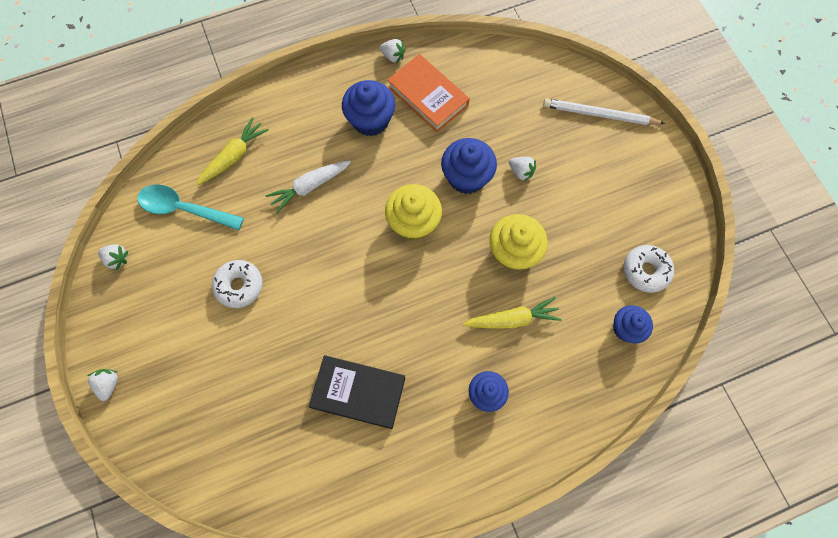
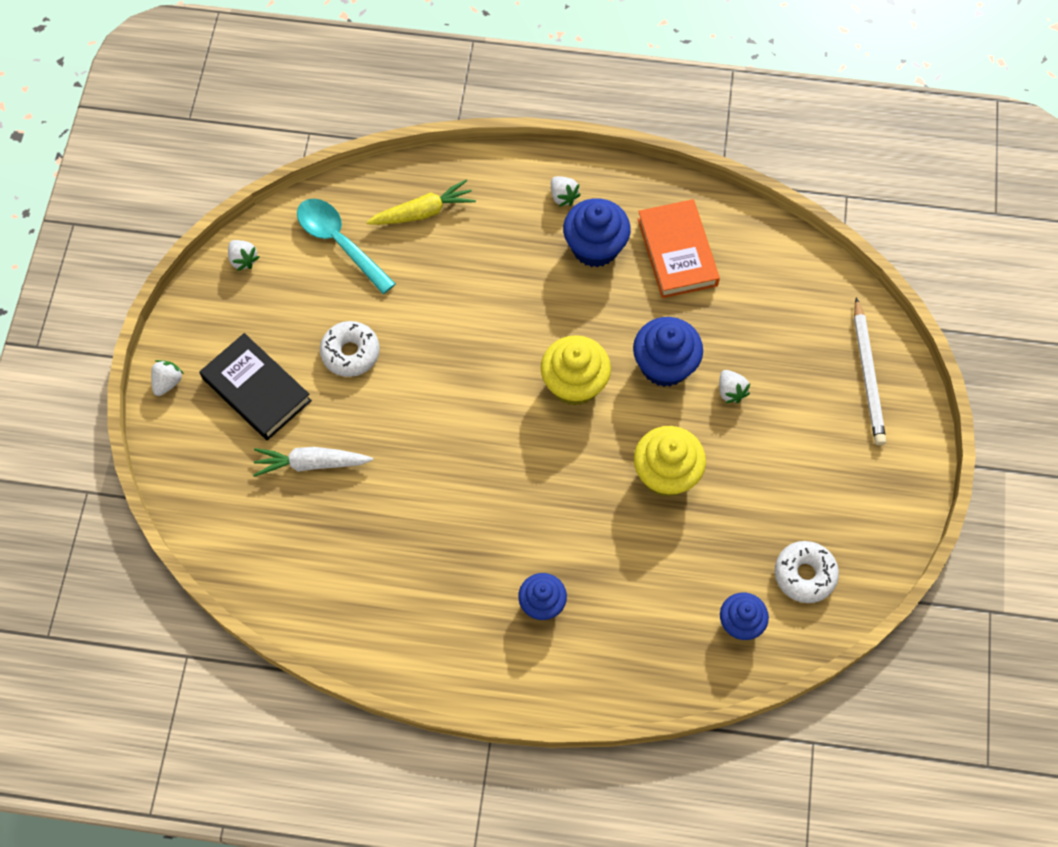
camera: 30 degrees right, 5 degrees down
white carrot [265,160,351,214] -> white carrot moved to [253,447,373,477]
black book [309,355,405,429] -> black book moved to [199,333,312,440]
white strawberry [380,39,406,63] -> white strawberry moved to [551,176,581,207]
yellow carrot [463,297,562,329] -> none
white pencil [543,98,665,125] -> white pencil turned 135 degrees counterclockwise [854,297,886,445]

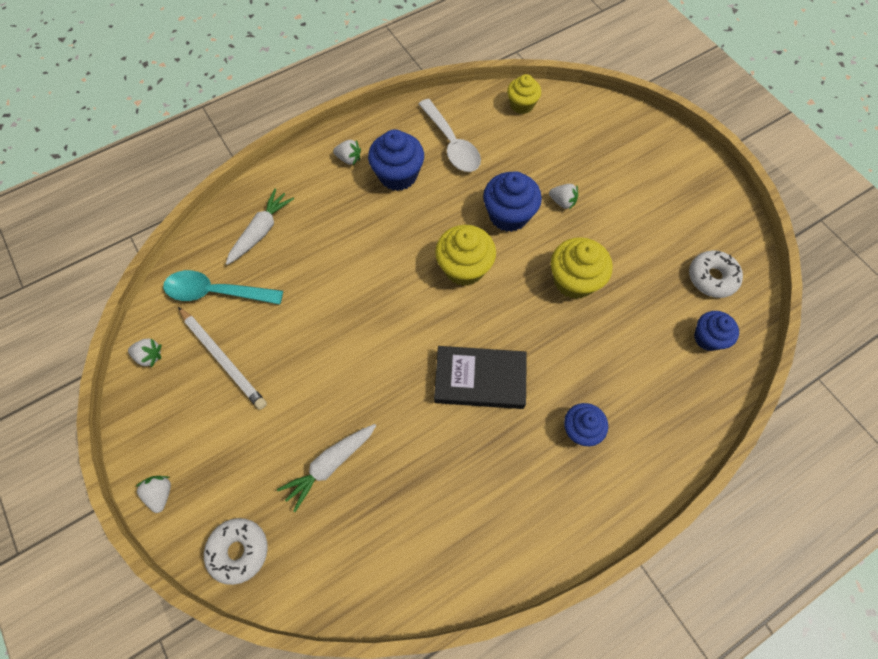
camera: 40 degrees left, 0 degrees up
black book [199,333,312,440] -> black book moved to [434,346,527,409]
white donut [320,321,380,377] -> white donut moved to [204,518,268,585]
yellow carrot [367,179,476,225] -> white carrot [226,189,294,265]
orange book [637,199,720,298] -> white spoon [419,99,481,172]
white pencil [854,297,886,445] -> white pencil moved to [178,307,267,410]
none -> yellow cupcake [507,74,541,114]

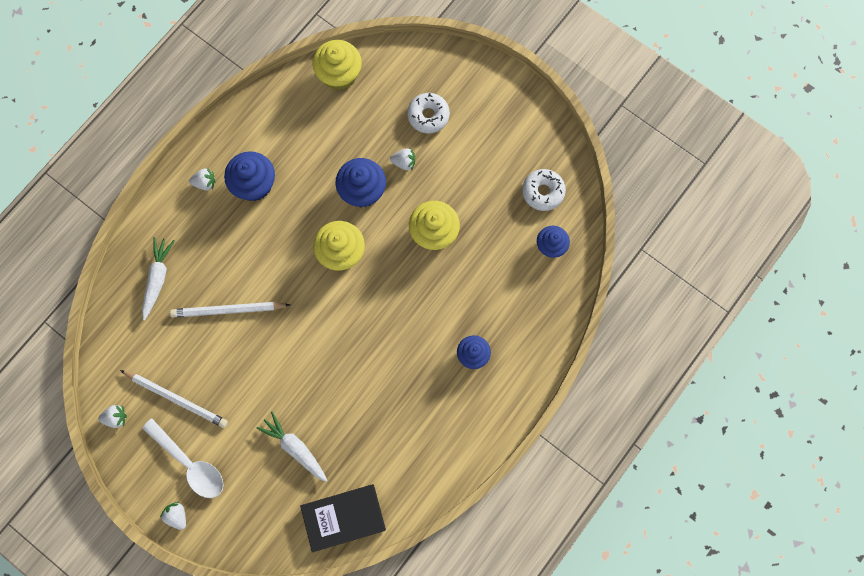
camera: 20 degrees left, 10 degrees up
turquoise spoon [163,270,283,304] -> none
white donut [204,518,268,585] -> white donut moved to [407,93,450,134]
white carrot [277,424,376,512] -> white carrot turned 105 degrees clockwise [256,412,328,482]
white spoon [419,99,481,172] -> white spoon moved to [142,418,224,498]
black book [434,346,527,409] -> black book moved to [300,484,386,552]
yellow cupcake [507,74,541,114] -> yellow cupcake [313,40,362,90], size x1.53
none -> white pencil [170,302,290,318]

